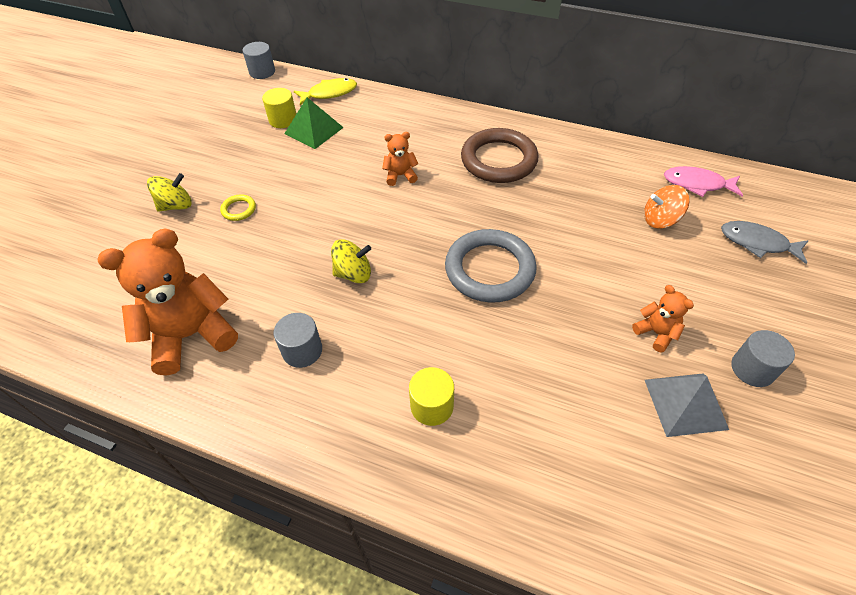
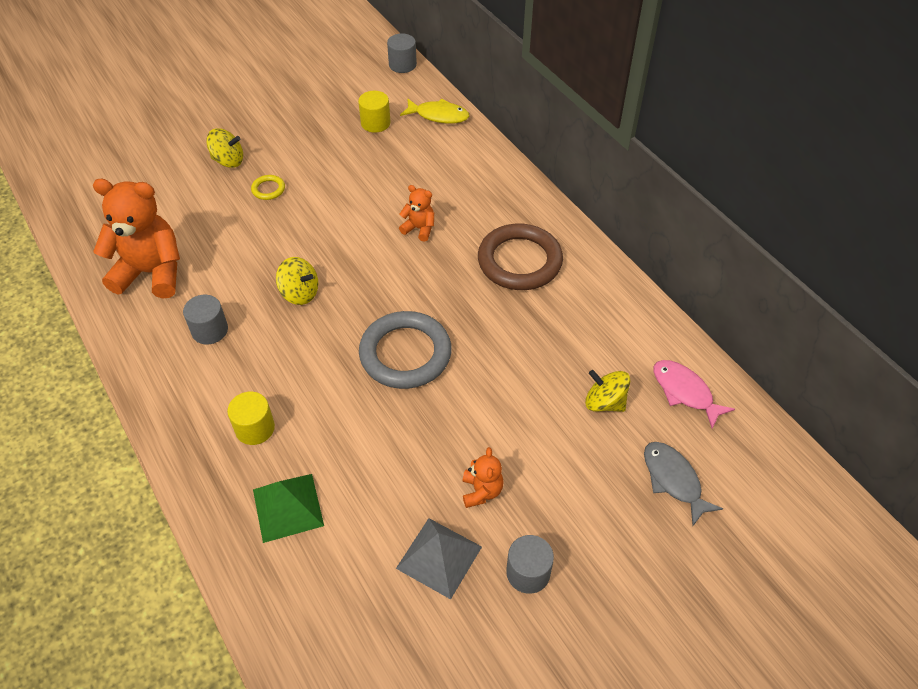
camera: 35 degrees right, 0 degrees up
green pyramid [284,98,344,149] -> green pyramid moved to [253,474,324,543]
orange spinning top [644,185,689,229] -> yellow spinning top [585,370,630,412]

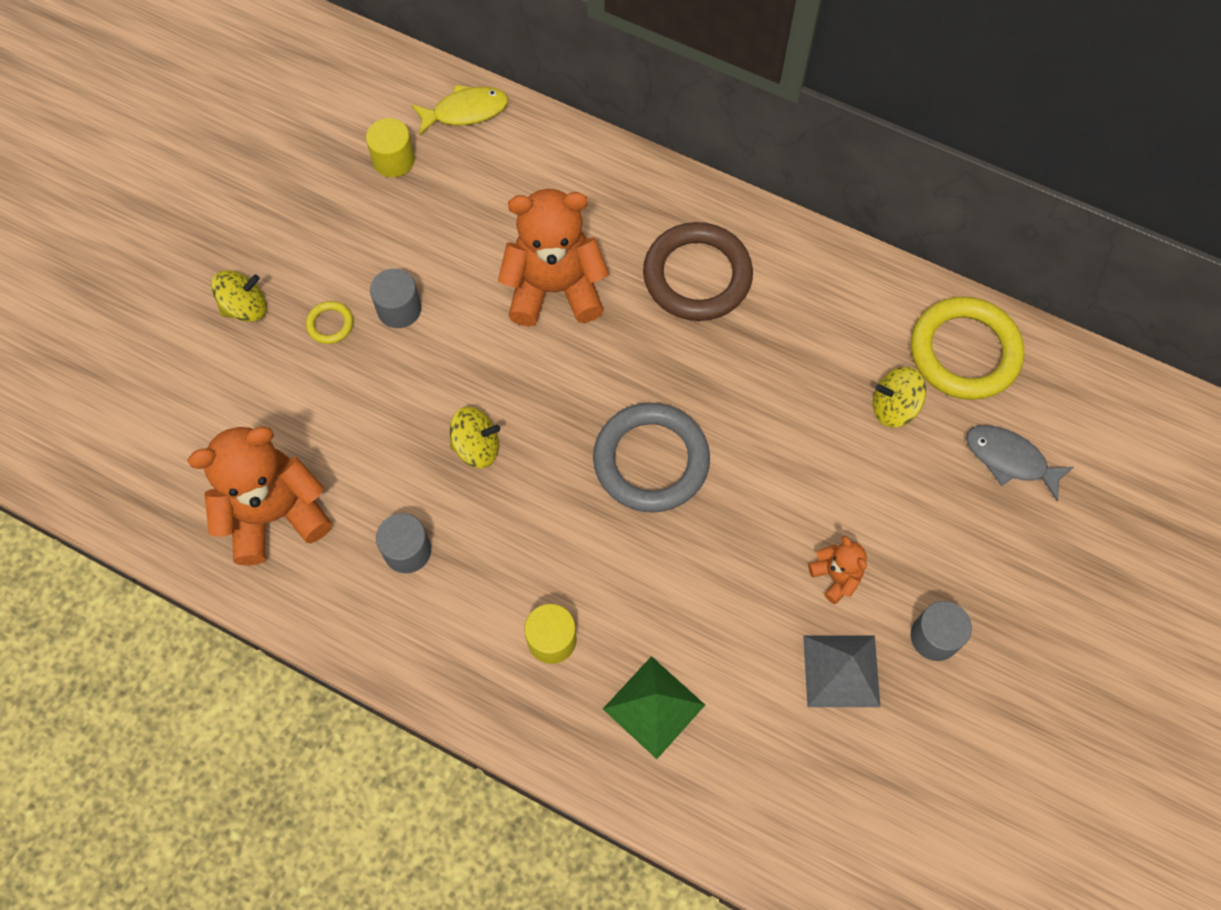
camera: 30 degrees left, 15 degrees up
grey cylinder [387,33,417,73] -> grey cylinder moved to [370,269,421,328]
orange teddy bear [399,185,434,242] -> orange teddy bear [498,189,609,326], size x2.13
pink fish [654,360,735,429] -> yellow ring [911,296,1024,400]

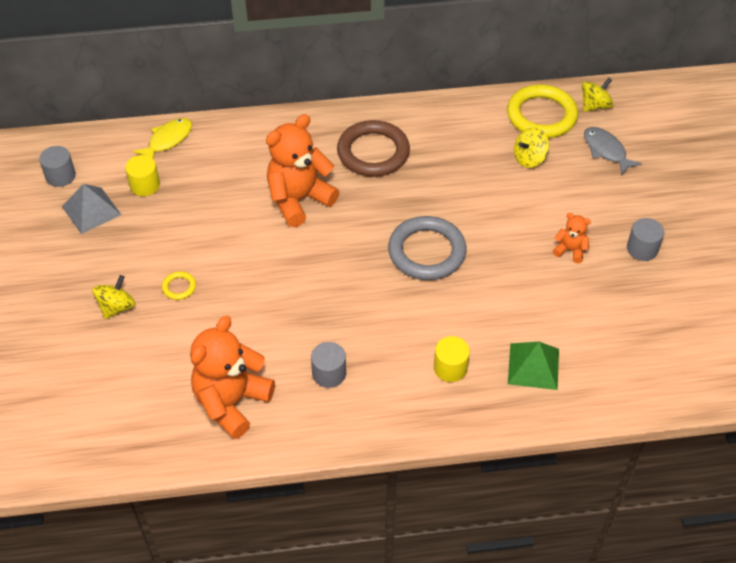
camera: 35 degrees left, 15 degrees down
grey cylinder [370,269,421,328] -> grey cylinder moved to [39,146,76,187]
yellow spinning top [449,407,500,468] -> yellow spinning top moved to [582,78,614,112]
grey pyramid [803,636,880,707] -> grey pyramid moved to [62,184,121,234]
grey fish [966,425,1074,501] -> grey fish turned 60 degrees clockwise [584,127,642,175]

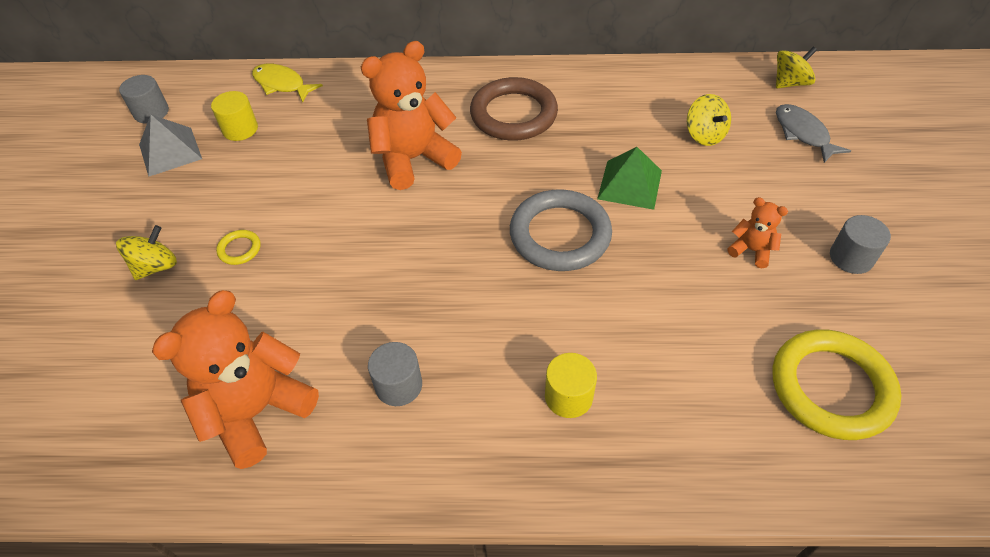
camera: 10 degrees right, 0 degrees up
yellow fish [133,118,192,158] -> yellow fish turned 105 degrees counterclockwise [252,64,323,103]
yellow ring [507,84,578,138] -> yellow ring moved to [773,329,901,440]
green pyramid [508,342,559,390] -> green pyramid moved to [597,147,662,210]
yellow spinning top [514,128,549,168] -> yellow spinning top turned 90 degrees counterclockwise [687,94,731,146]

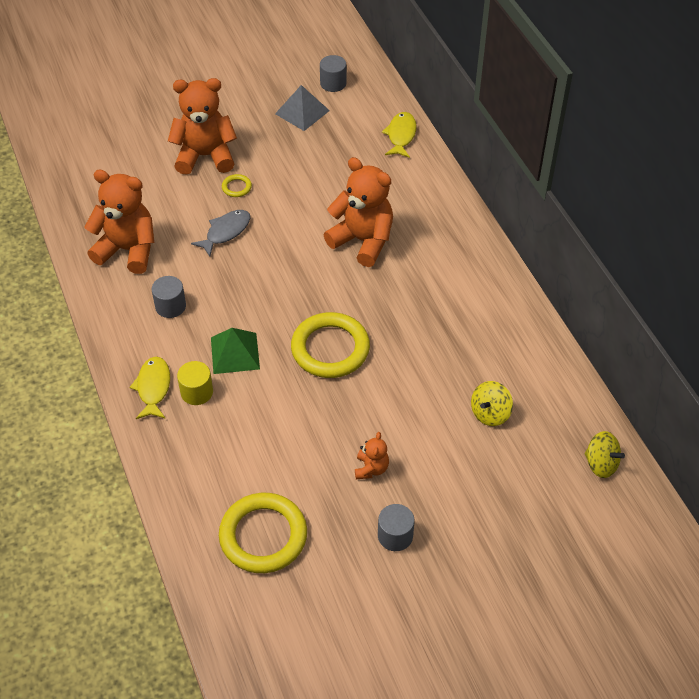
camera: 65 degrees right, 0 degrees up
yellow spinning top [116,225,177,280] -> orange teddy bear [168,78,237,175]
yellow cylinder [211,91,258,141] -> none
brown ring [470,77,558,141] -> none
grey ring [510,190,612,271] -> yellow ring [291,312,370,378]
green pyramid [597,147,662,210] -> green pyramid moved to [211,328,260,374]
grey fish [776,104,851,163] -> grey fish moved to [191,210,250,257]
none -> yellow fish [130,357,170,419]

